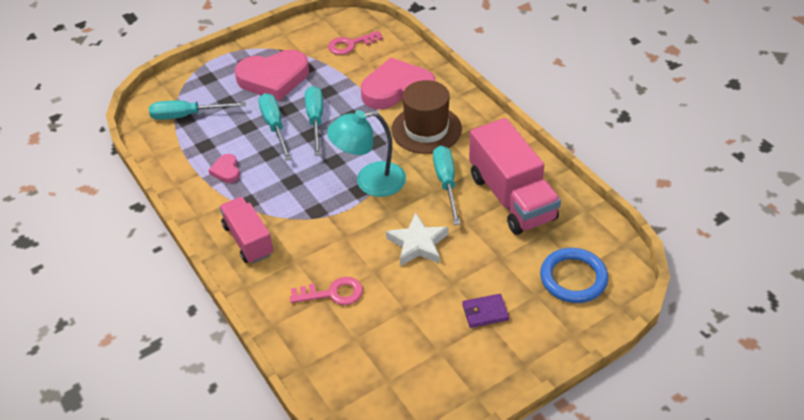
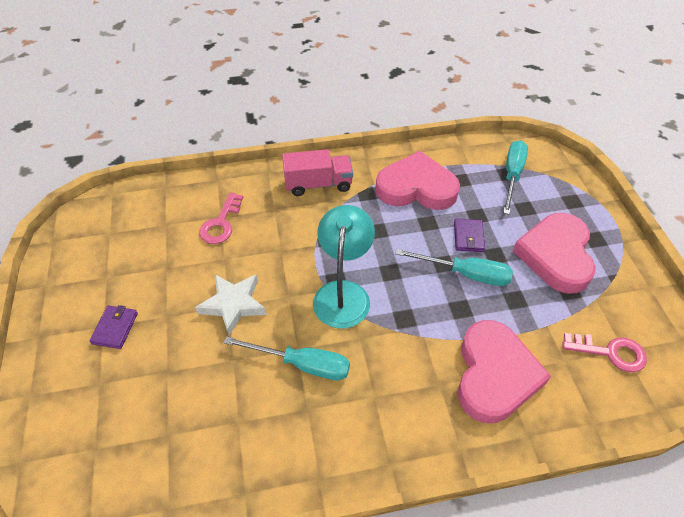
camera: 110 degrees right, 5 degrees up
pink heart [209,154,240,183] -> pink heart [376,151,460,210], size x2.26
turquoise screwdriver [258,93,292,160] -> purple wallet [454,219,485,252]
pink key [328,31,383,55] -> pink key turned 105 degrees clockwise [562,333,647,372]
brown hat [392,80,462,154] -> none
pink truck [469,118,561,235] -> none
blue ring [540,248,608,303] -> none

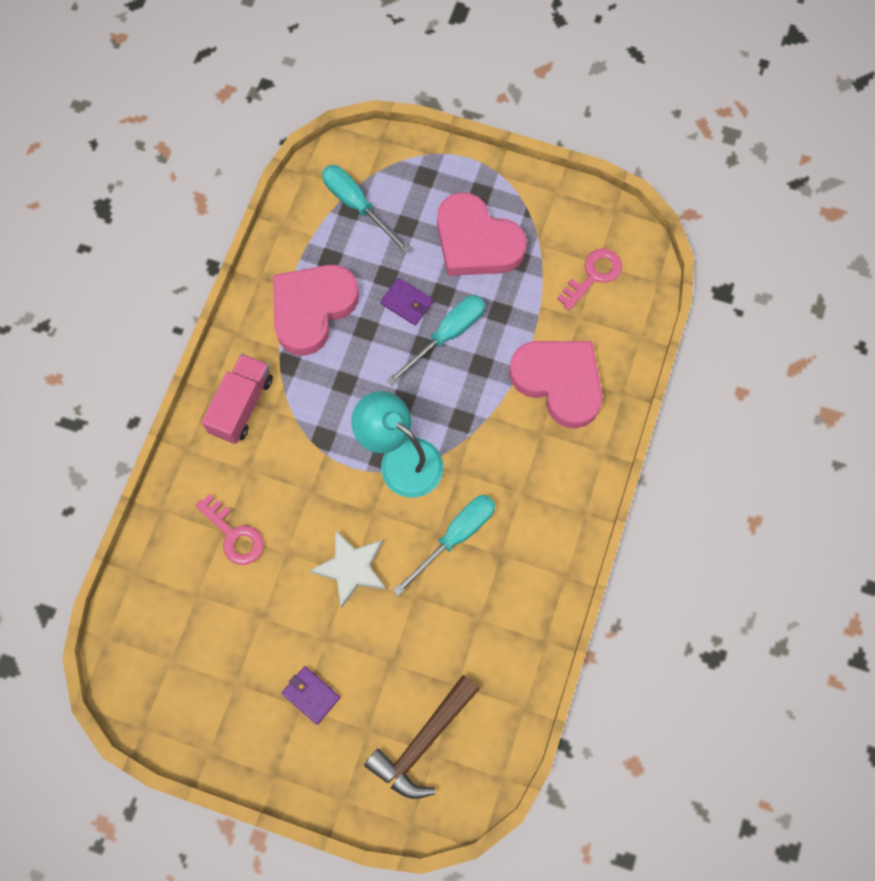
camera: 60 degrees left, 20 degrees up
none -> brown hammer [364,675,479,799]

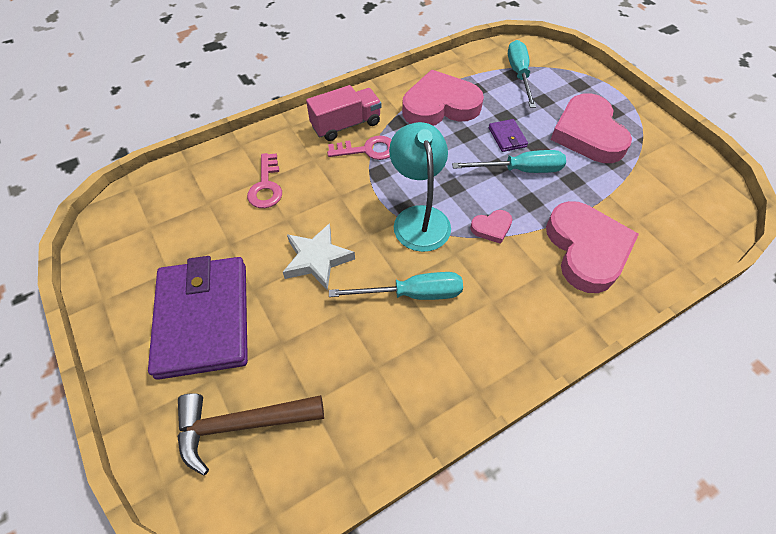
camera: 40 degrees right, 15 degrees down
purple wallet [282,666,340,725] -> purple wallet [148,256,248,380], size x2.49
pink key [557,249,622,310] -> pink key moved to [327,136,392,160]
none -> pink heart [470,210,512,244]

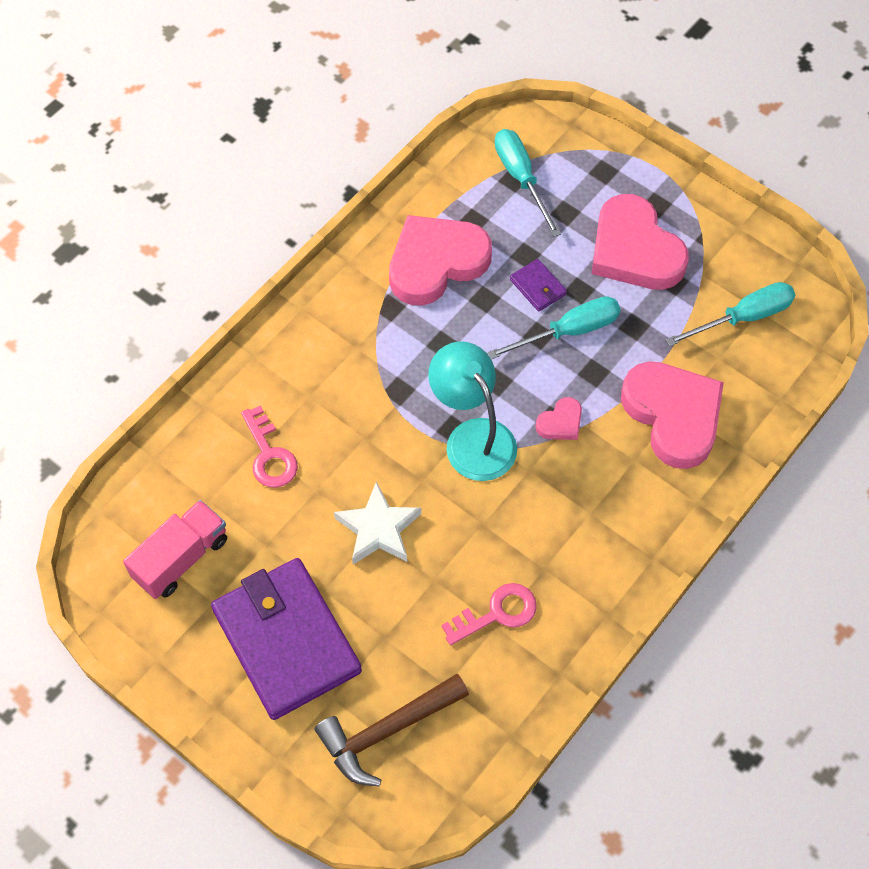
camera: 20 degrees left, 5 degrees up
pink truck [306,85,381,141] -> pink truck moved to [123,500,227,599]
pink key [327,136,392,160] -> pink key moved to [441,583,537,645]
turquoise screwdriver [329,272,463,300] -> turquoise screwdriver moved to [666,282,795,346]

